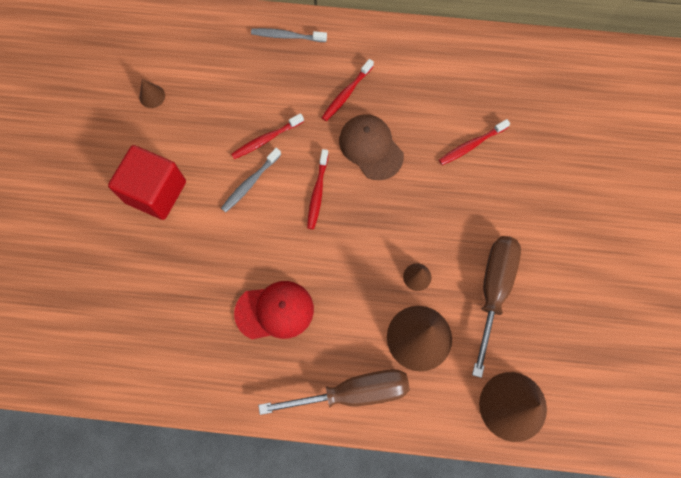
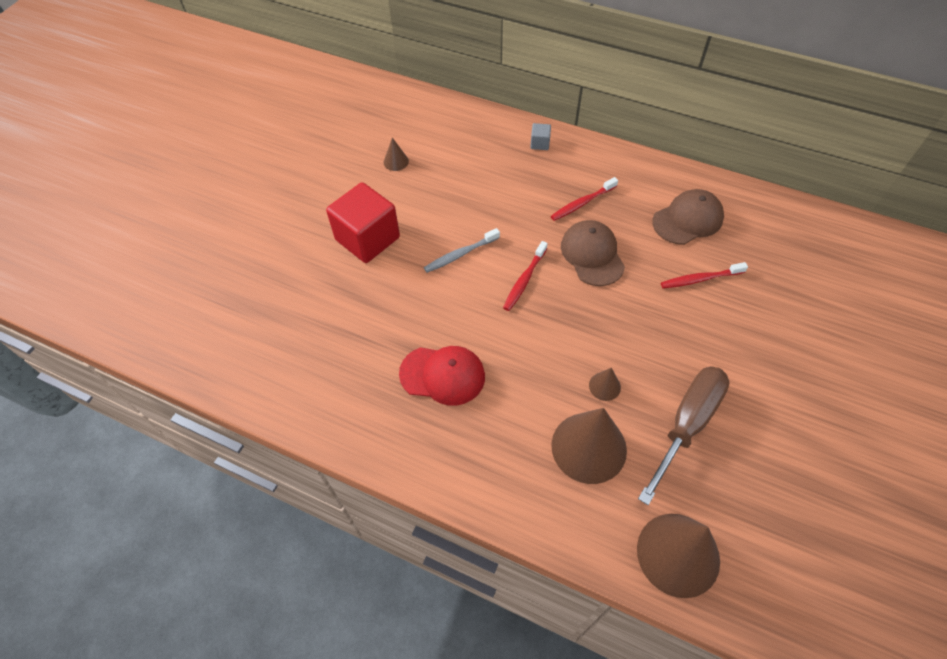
camera: 20 degrees right, 15 degrees down
red toothbrush [231,113,304,159] -> none
grey toothbrush [251,28,327,42] -> grey cube [530,123,551,150]
brown screwdriver [258,369,410,415] -> none
none -> brown cap [652,189,724,245]

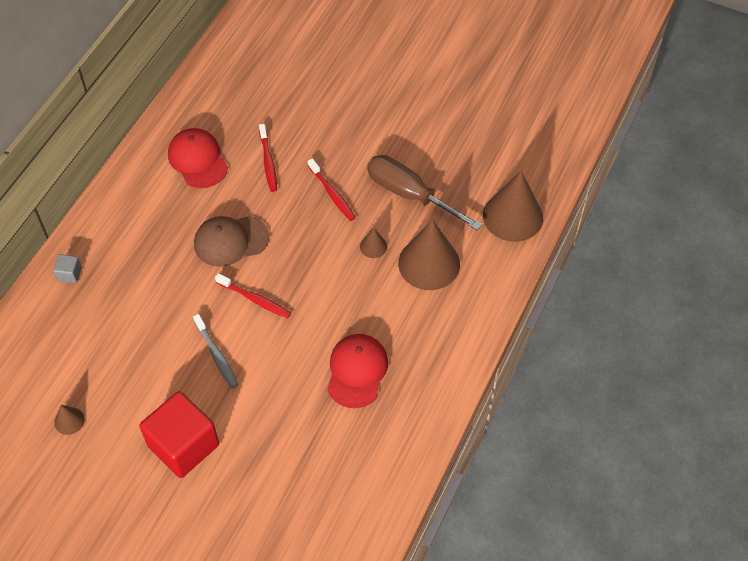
camera: 90 degrees left, 0 degrees up
red toothbrush [551,177,618,221] -> red toothbrush moved to [308,158,356,221]
brown cap [652,189,724,245] -> red cap [168,128,228,188]

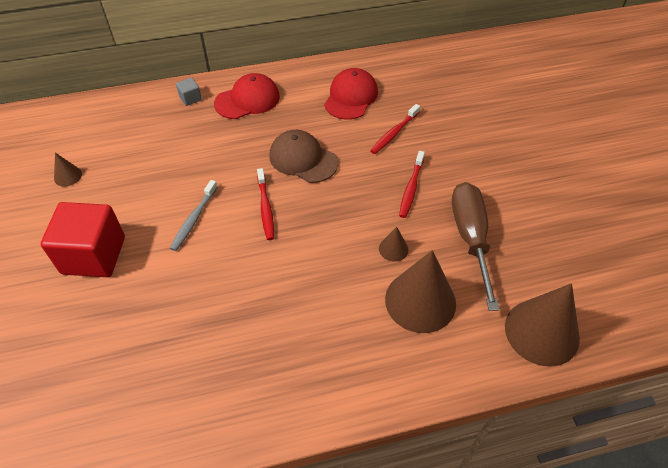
camera: 50 degrees right, 5 degrees down
red cap [327,334,388,408] -> red cap moved to [214,73,280,119]

